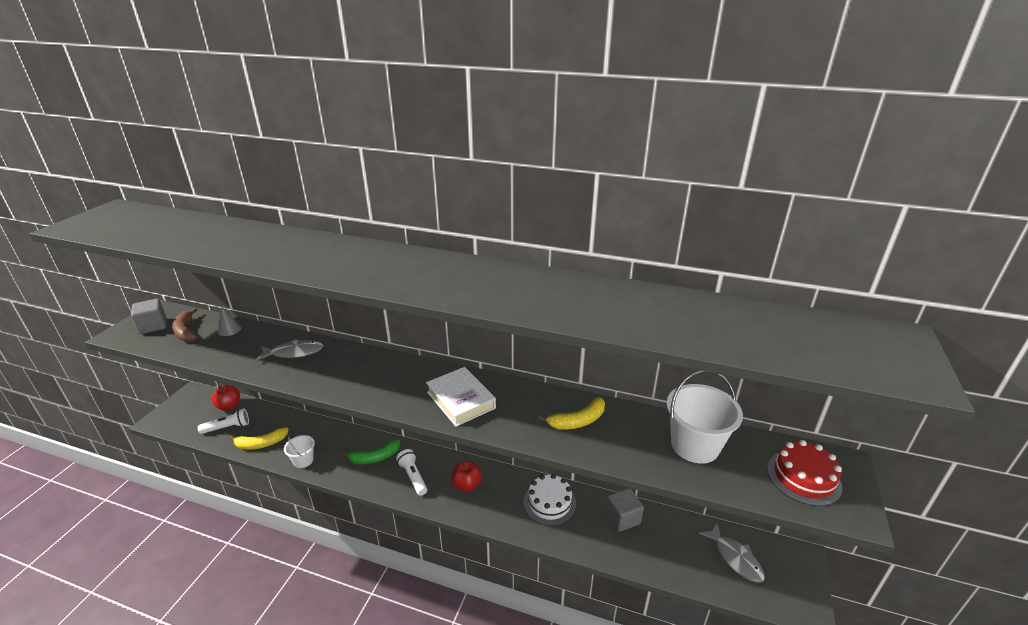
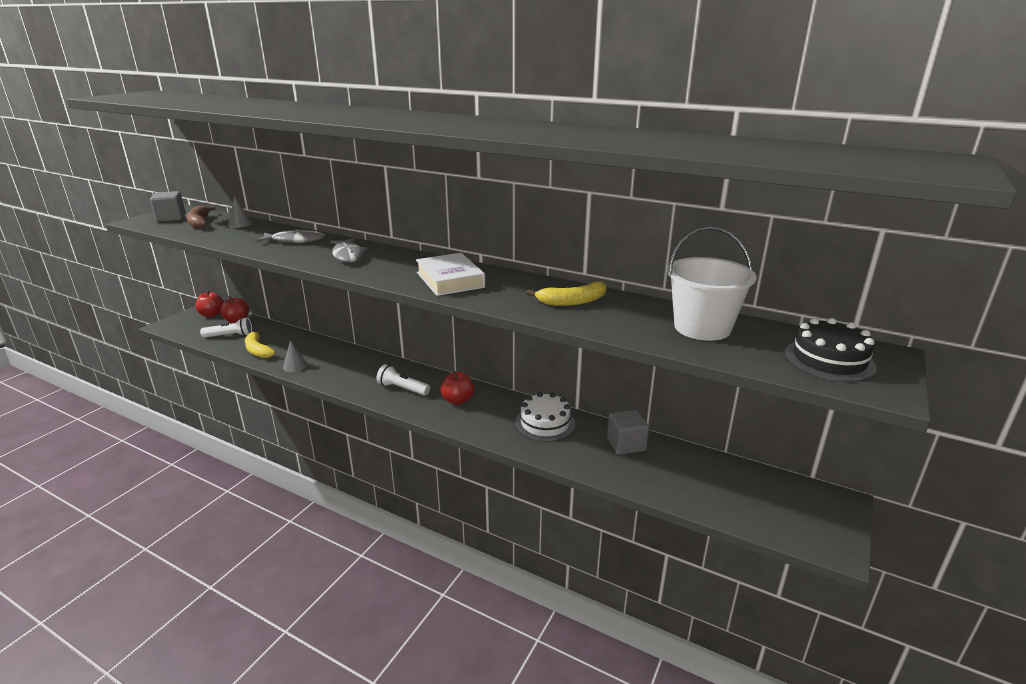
camera: 10 degrees right, 5 degrees down
yellow banana [229,427,289,450] -> yellow banana turned 60 degrees clockwise [245,329,276,358]
white bucket [284,433,315,468] -> grey cone [283,340,307,372]
green banana [342,439,400,464] -> none
white flashlight [396,449,427,496] -> white flashlight turned 45 degrees counterclockwise [376,364,430,396]
grey fish [699,523,765,583] -> grey fish moved to [330,238,368,262]
red cake [767,440,842,506] -> black cake [784,318,877,382]
none -> red apple [195,290,224,317]

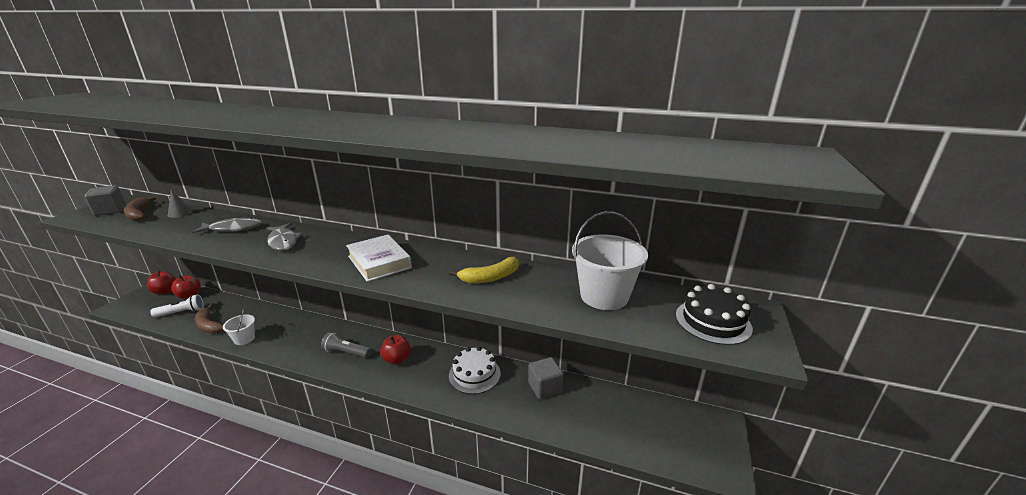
camera: 10 degrees left, 0 degrees up
yellow banana [245,329,276,358] -> brown banana [195,304,223,333]
grey cone [283,340,307,372] -> white bucket [223,308,255,345]
white flashlight [376,364,430,396] -> grey flashlight [321,332,371,358]

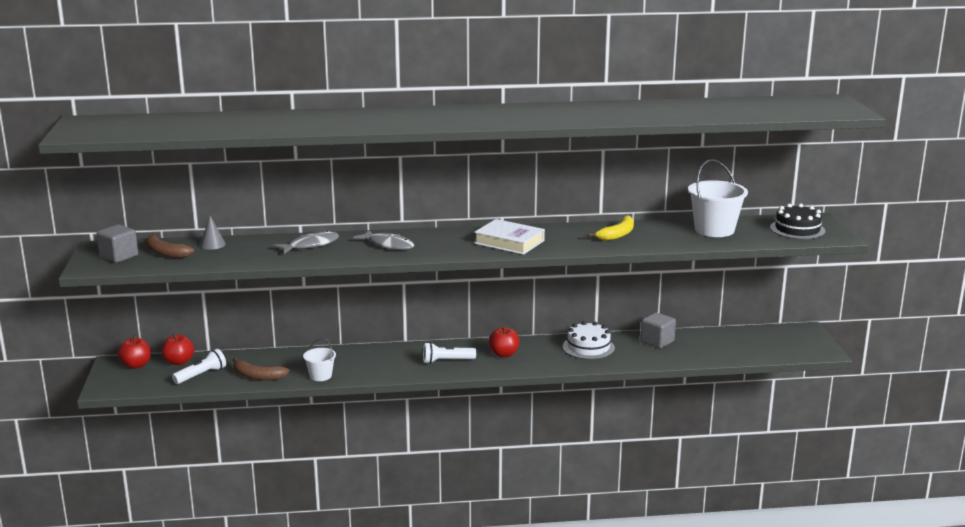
camera: 25 degrees left, 5 degrees down
grey flashlight [321,332,371,358] -> white flashlight [423,342,476,364]

